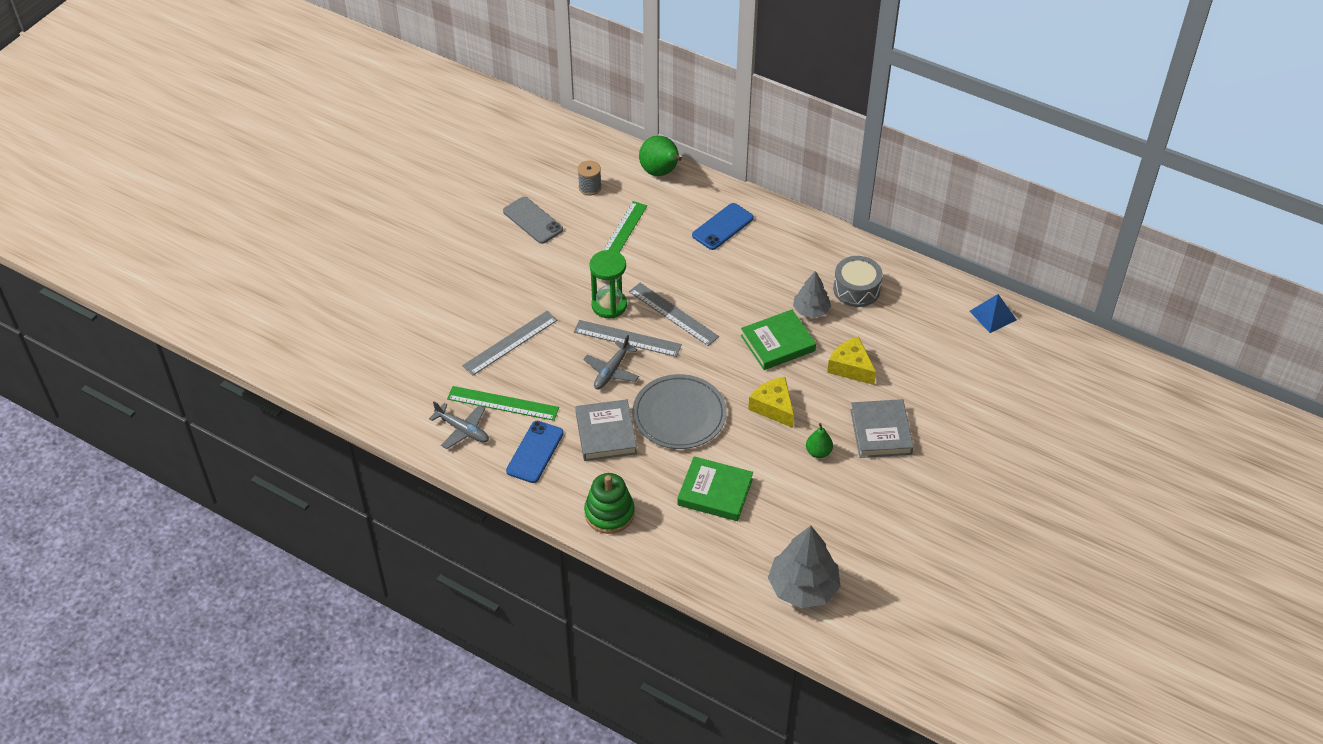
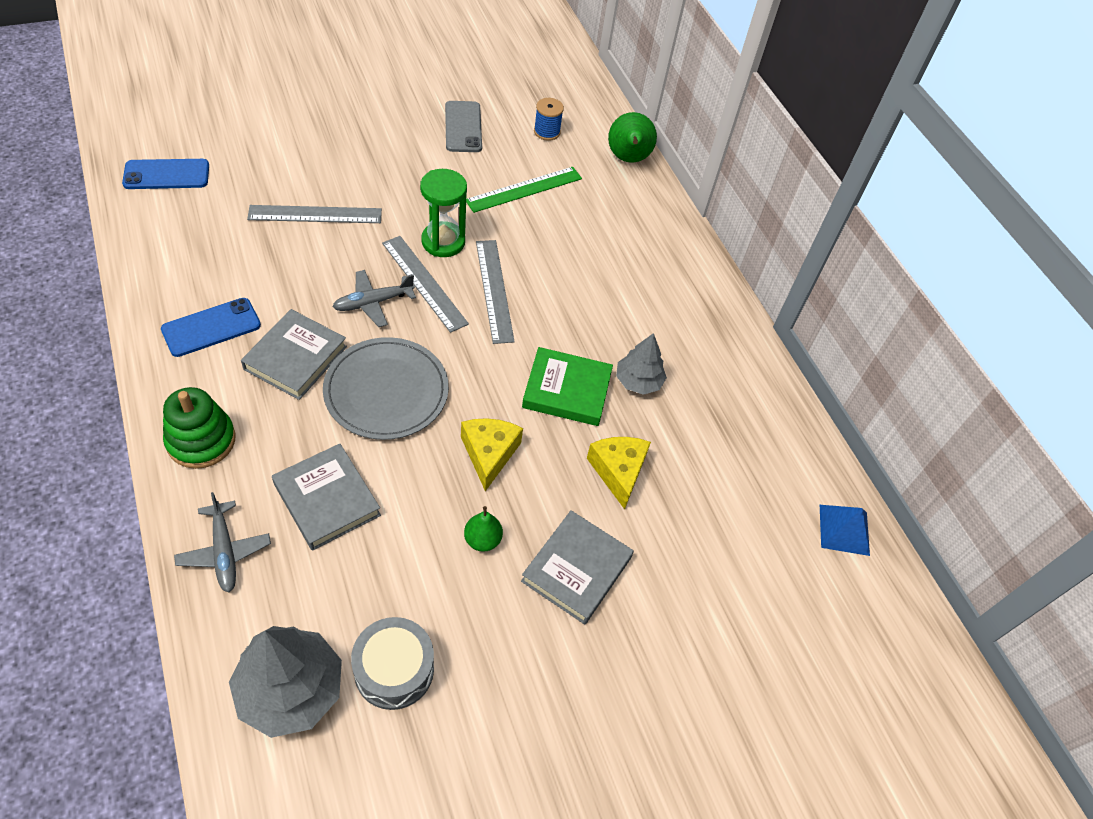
camera: 30 degrees right, 5 degrees up
grey plane [429,401,489,449] -> grey plane moved to [174,492,271,593]
green ruler [447,386,559,421] -> none
grey spool [578,160,602,196] -> blue spool [534,98,564,141]
green book [677,456,753,521] -> grey book [272,444,381,551]
blue phone [692,203,754,250] -> blue phone moved to [122,159,209,189]
grey drum [833,256,883,307] -> grey drum moved to [351,617,434,710]

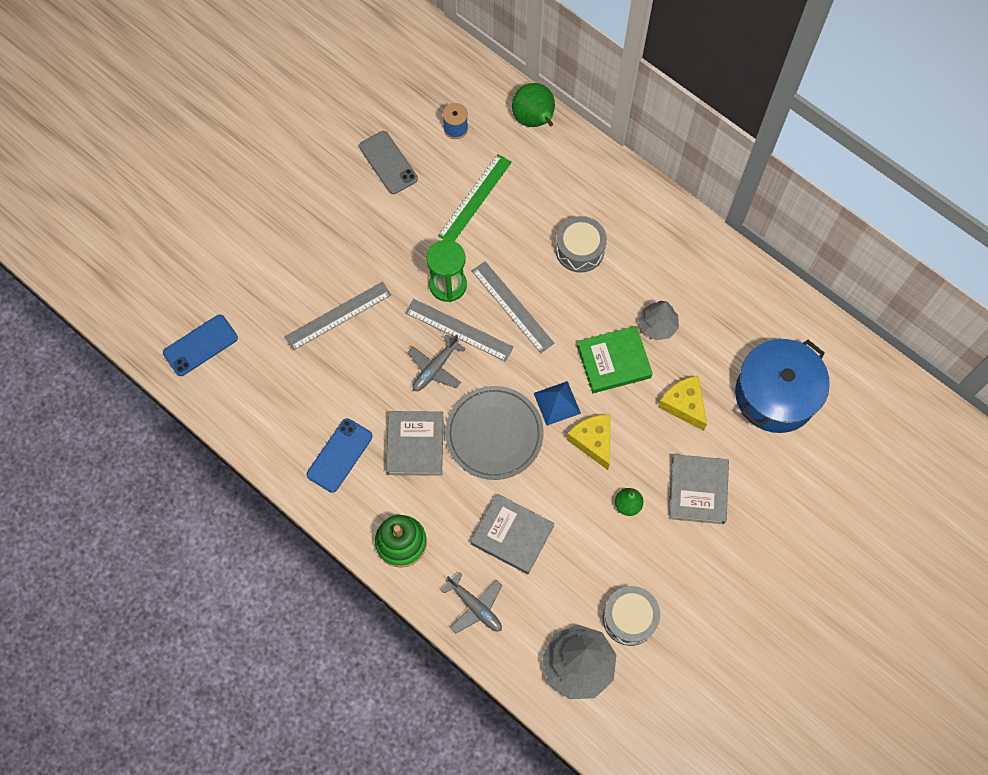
camera: 20 degrees left, 15 degrees up
blue pyramid [820,505,870,556] -> blue pyramid moved to [534,381,581,426]
none -> grey drum [555,216,607,273]
none -> blue pot [735,339,830,433]

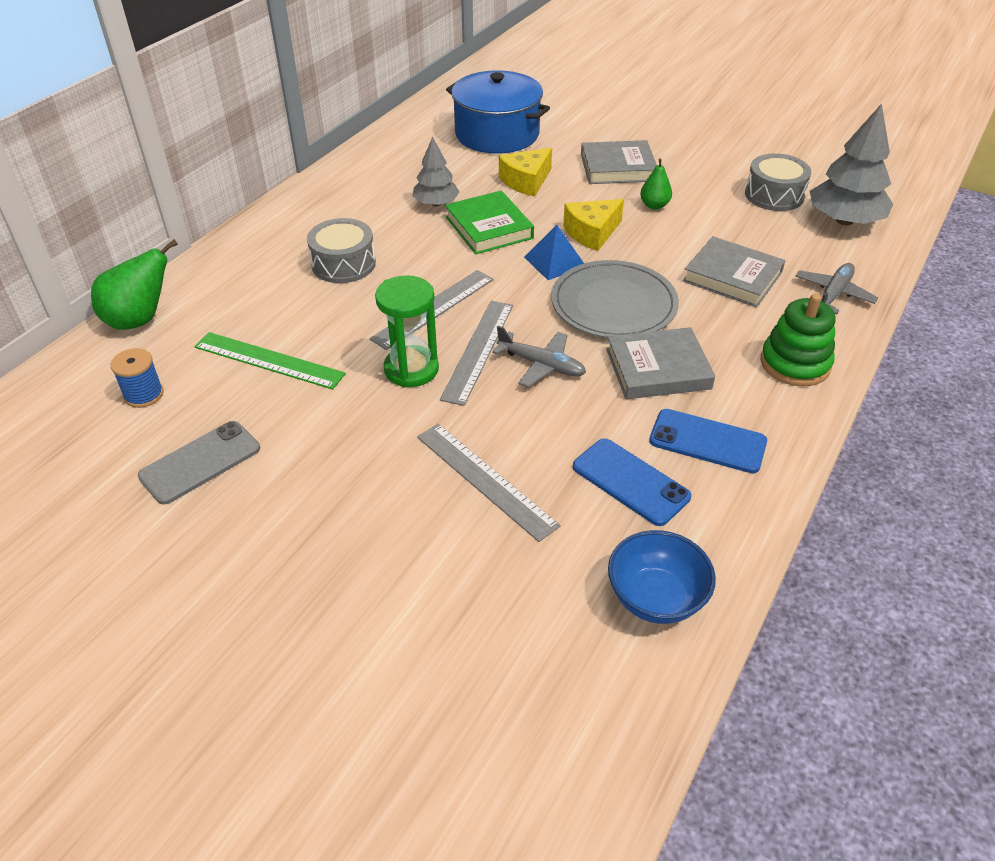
camera: 100 degrees left, 25 degrees down
blue phone [163,315,238,376] -> blue phone moved to [573,438,691,526]
grey book [471,494,554,574] -> grey book turned 75 degrees counterclockwise [683,236,785,307]
none -> blue bowl [608,530,716,624]

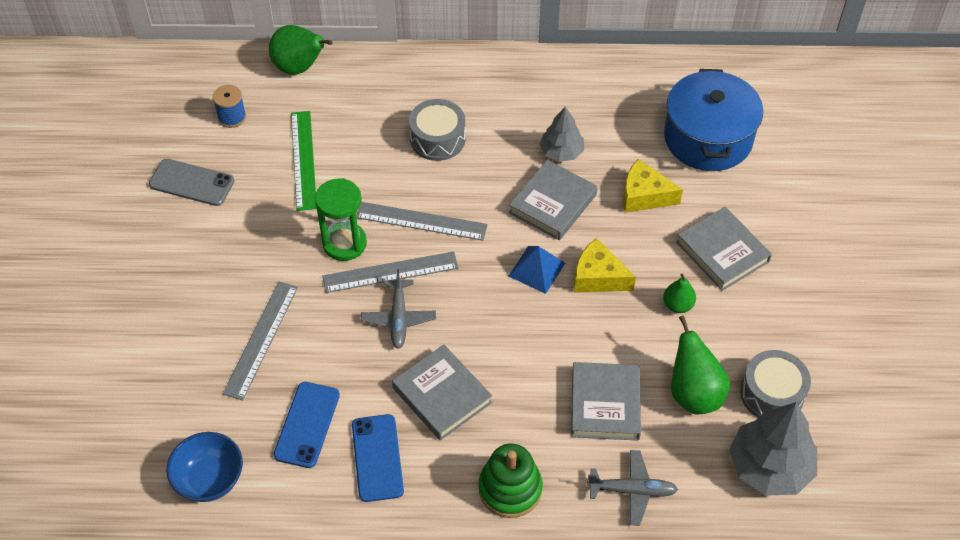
camera: 60 degrees right, 10 degrees up
green book [445,191,534,254] -> grey book [509,160,598,240]
grey plate [551,260,679,338] -> none
none -> green pear [671,315,730,414]

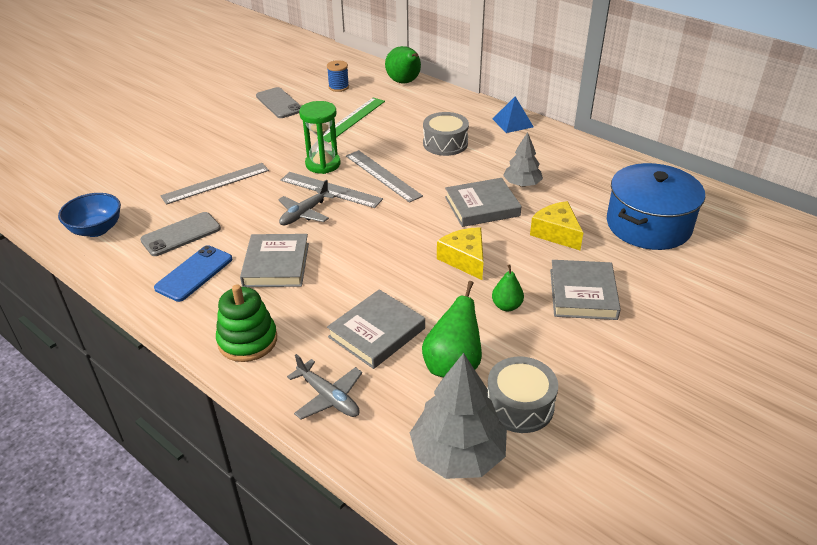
camera: 40 degrees right, 15 degrees down
blue phone [273,382,340,468] -> grey phone [140,212,221,256]
blue pyramid [509,246,565,294] -> blue pyramid moved to [493,96,534,133]

